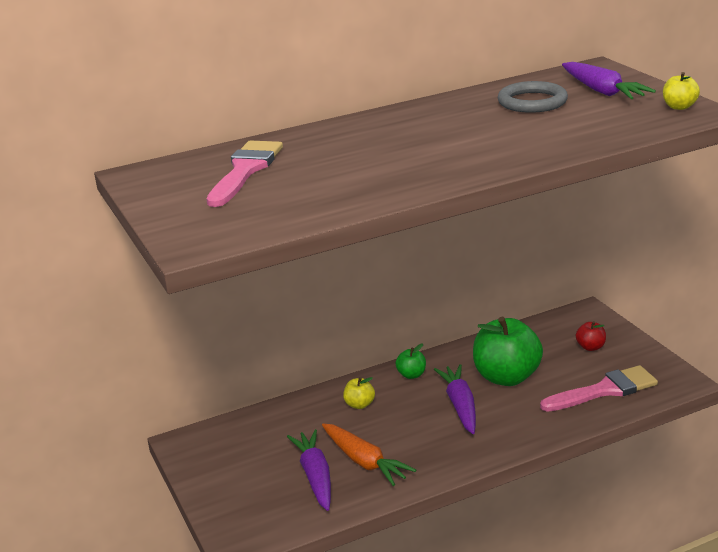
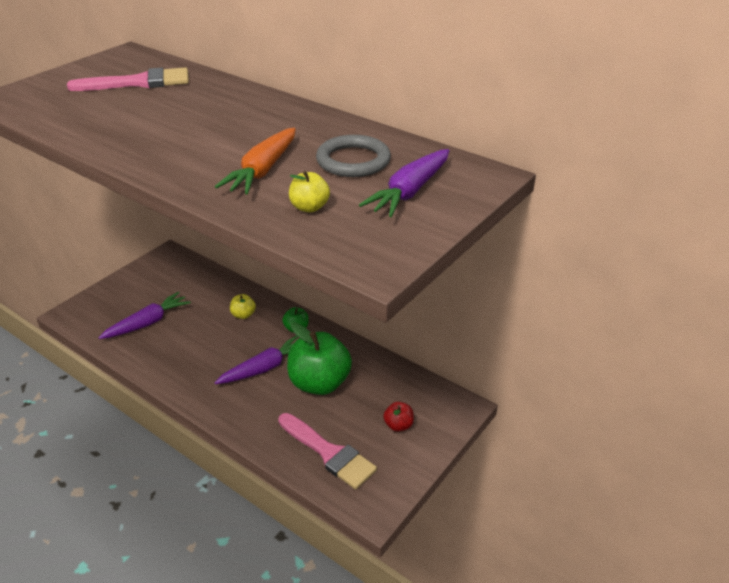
camera: 60 degrees right, 10 degrees up
orange carrot [322,423,416,486] -> orange carrot moved to [215,128,296,195]
yellow apple [663,72,700,110] -> yellow apple moved to [289,171,330,212]

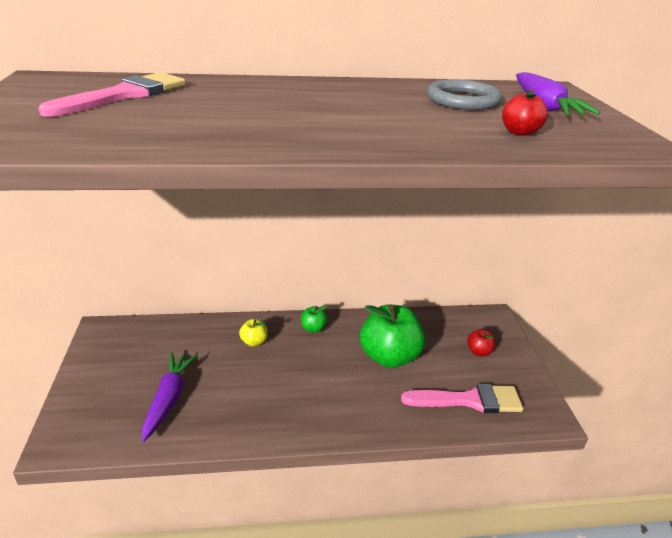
camera: 45 degrees left, 5 degrees down
purple carrot [214,335,298,384] -> none
orange carrot [215,128,296,195] -> none
yellow apple [289,171,330,212] -> red apple [502,89,548,136]

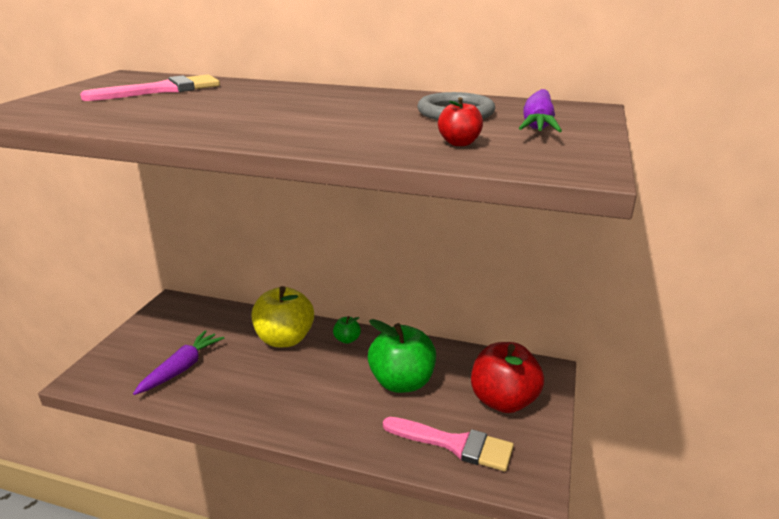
camera: 25 degrees right, 5 degrees down
yellow apple [239,319,267,347] -> yellow apple [252,286,314,347], size x2.23
red apple [467,329,496,356] -> red apple [471,342,544,413], size x2.23

